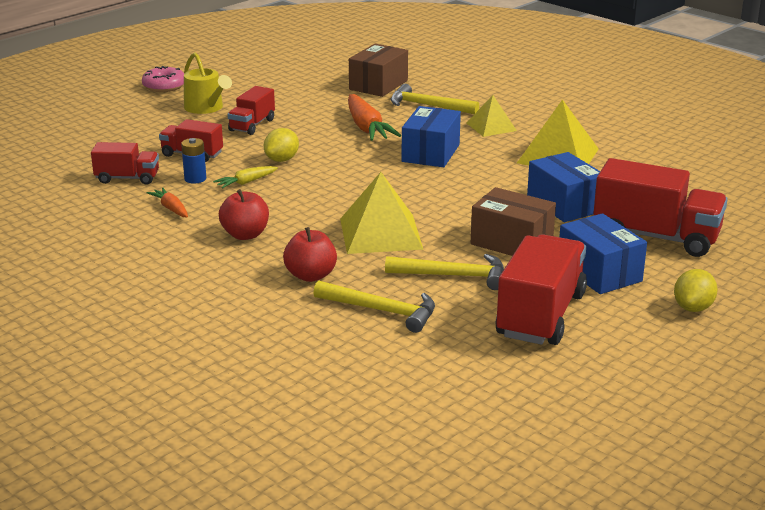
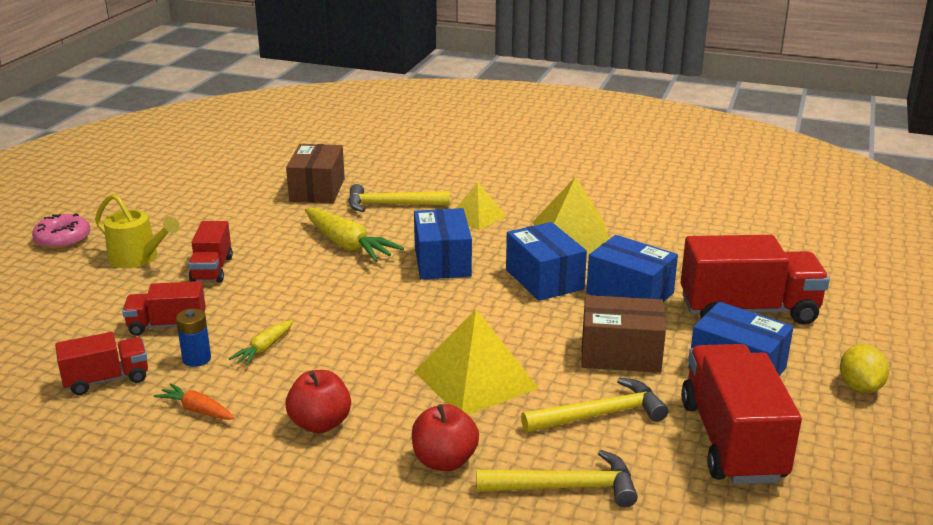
camera: 25 degrees left, 0 degrees up
yellow lemon [264,128,299,162] -> none
orange carrot [348,94,401,141] -> yellow carrot [305,208,404,262]
none -> blue box [506,222,587,301]

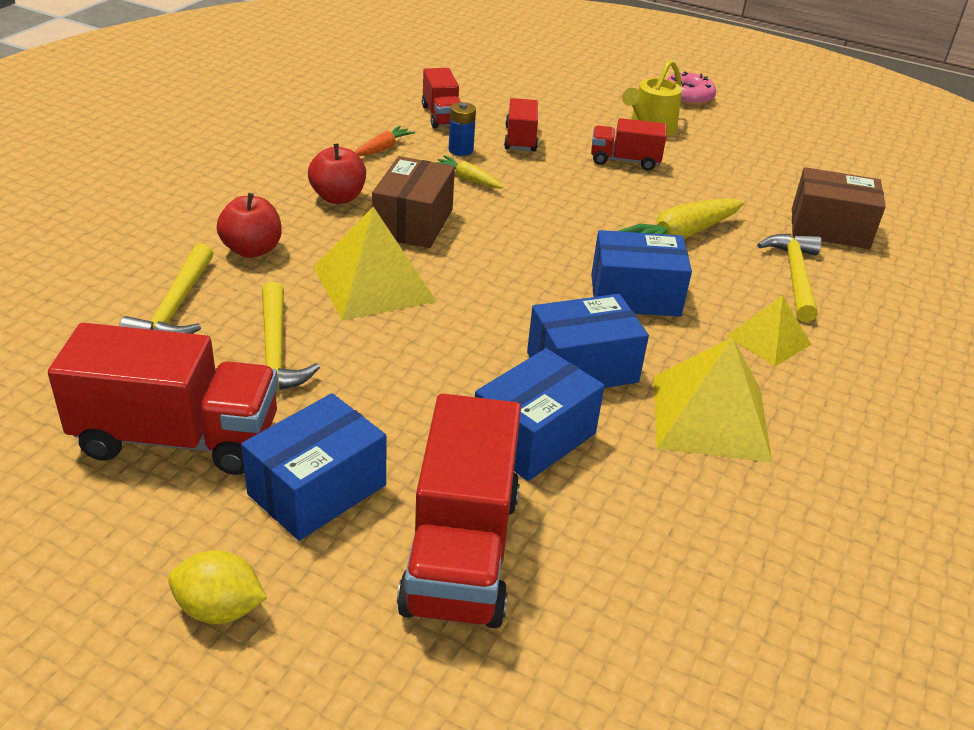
camera: 95 degrees right, 10 degrees up
brown box [581,295,666,373] -> brown box moved to [372,156,455,248]

